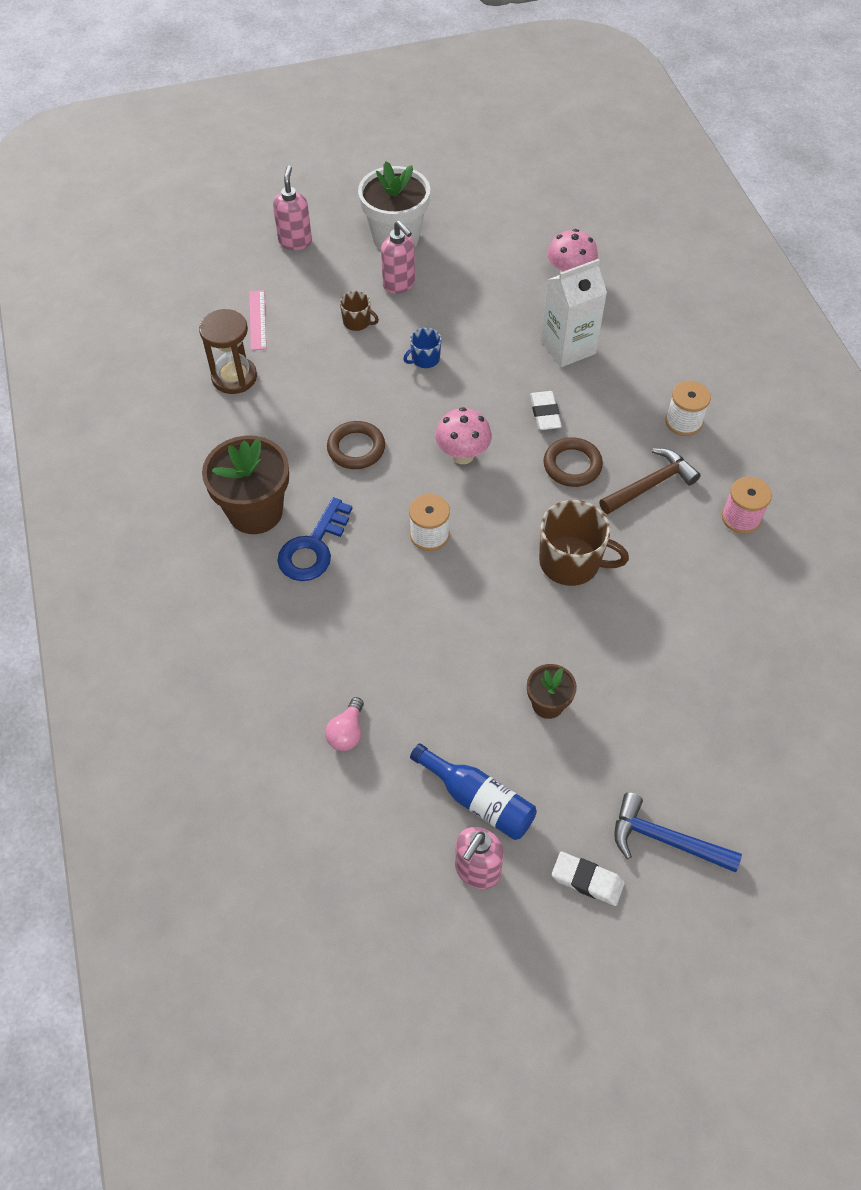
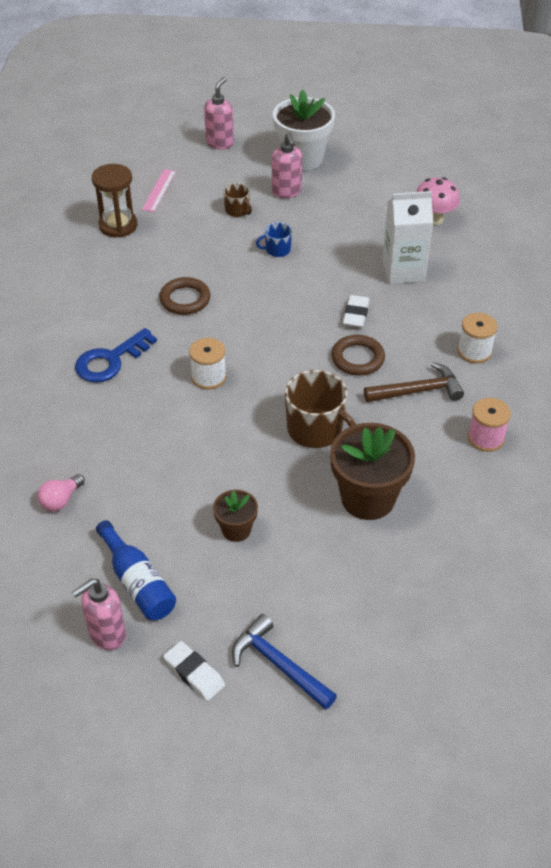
camera: 20 degrees right, 10 degrees down
brown flower pot [202,436,289,534] -> brown flower pot moved to [330,423,415,520]
pink mushroom [435,407,492,464] -> none

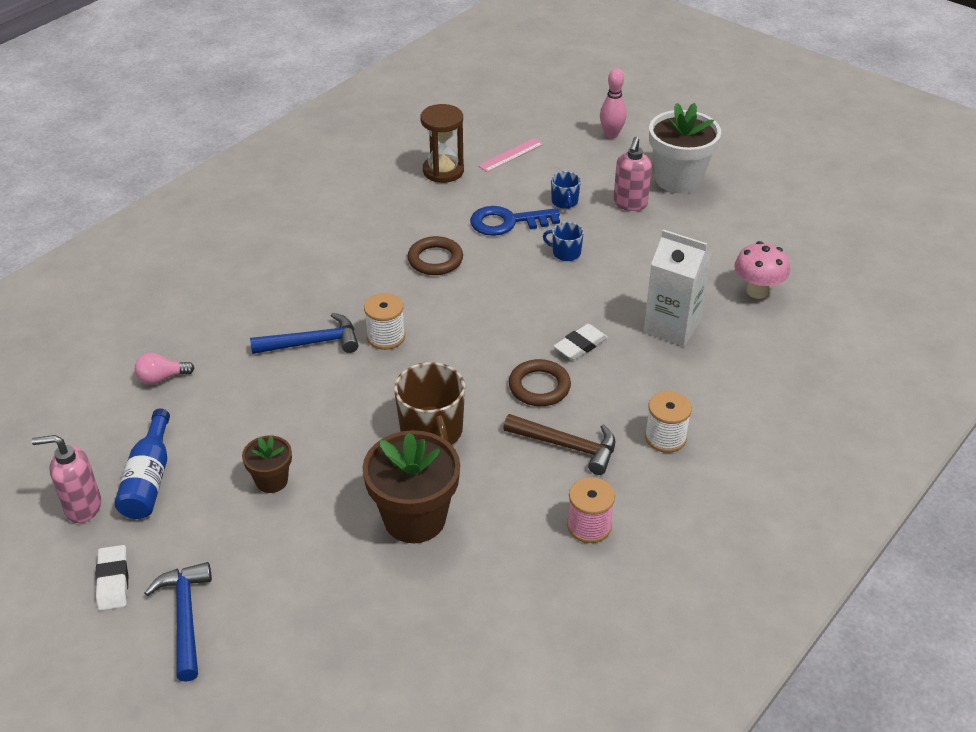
camera: 35 degrees right, 5 degrees down
blue key [75,328,157,383] -> blue key moved to [470,206,560,236]
pink soap dispenser [204,77,234,150] -> pink bowling pin [600,68,626,139]
brown mug [223,183,252,217] -> blue mug [551,171,581,209]
none -> blue hammer [250,313,358,354]

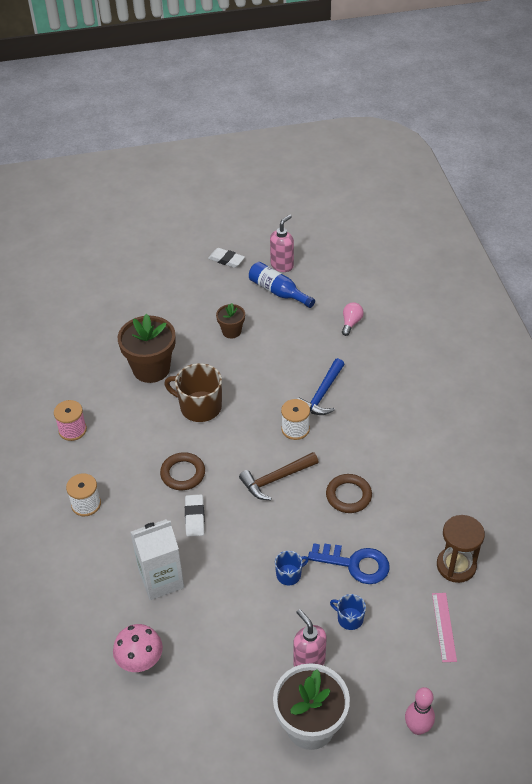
camera: 130 degrees right, 5 degrees up
blue hammer [145,562,212,682] -> none
blue key [470,206,560,236] -> blue key turned 75 degrees clockwise [308,543,390,584]
brown hammer [503,414,615,475] -> brown hammer moved to [239,452,319,500]

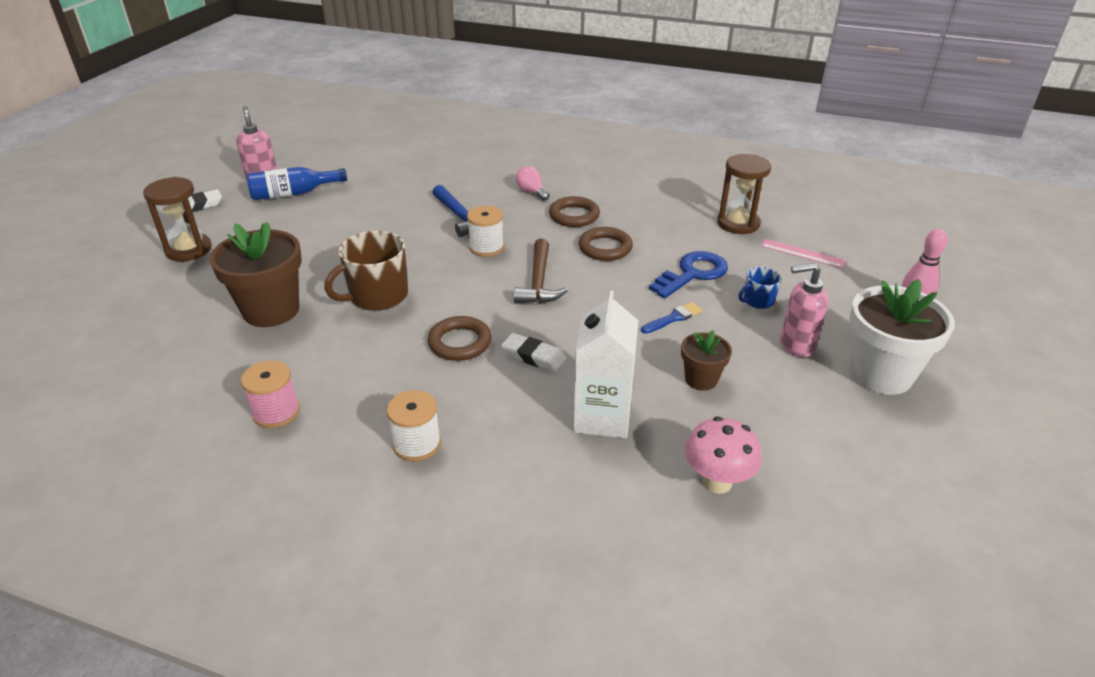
camera: 60 degrees left, 10 degrees down
brown flower pot [216,303,245,338] -> brown flower pot moved to [681,330,732,391]
blue mug [275,551,309,585] -> blue brush [641,302,702,334]
pink light bulb [342,302,364,336] -> pink light bulb moved to [516,166,550,201]
none -> brown hourglass [143,177,212,261]
none -> brown ring [549,196,600,227]

